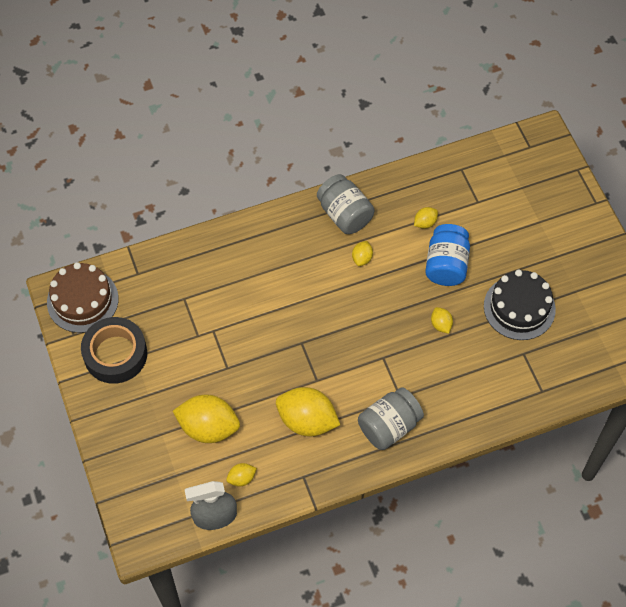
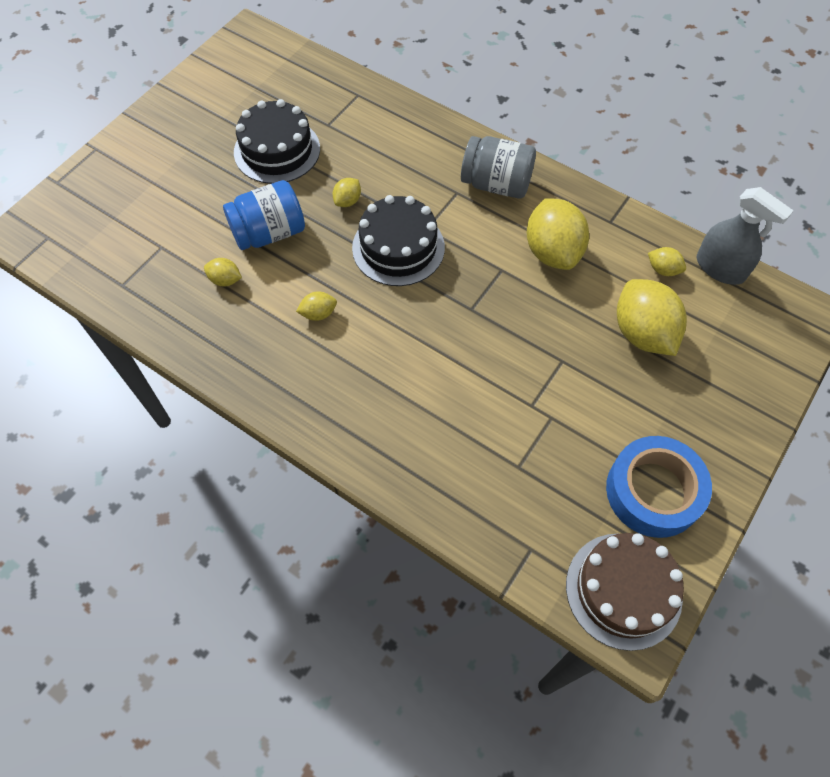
camera: 125 degrees left, 0 degrees up
black tape [81,317,147,384] -> blue tape [606,436,712,538]
grey jar [317,174,375,234] -> none
none -> black cake [352,195,445,286]

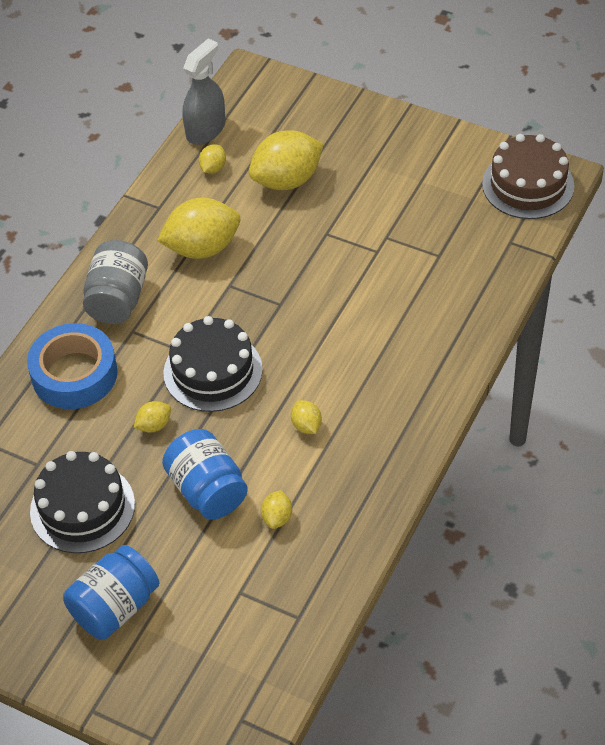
camera: 95 degrees left, 10 degrees down
yellow lemon [333,178,361,207] -> yellow lemon turned 60 degrees counterclockwise [134,401,171,433]
blue tape [606,436,712,538] -> blue tape moved to [27,323,117,409]
none -> blue jar [63,545,159,640]

